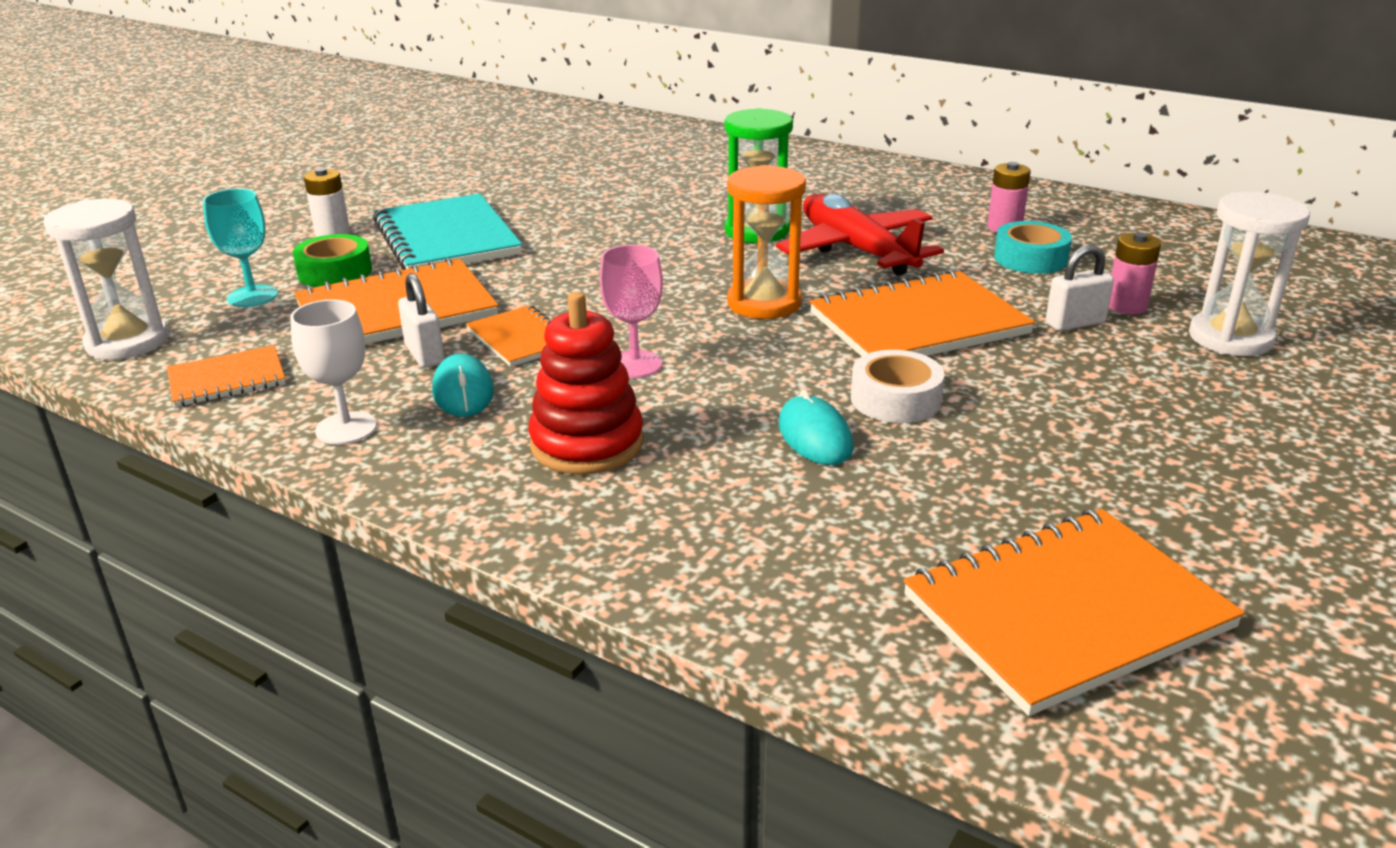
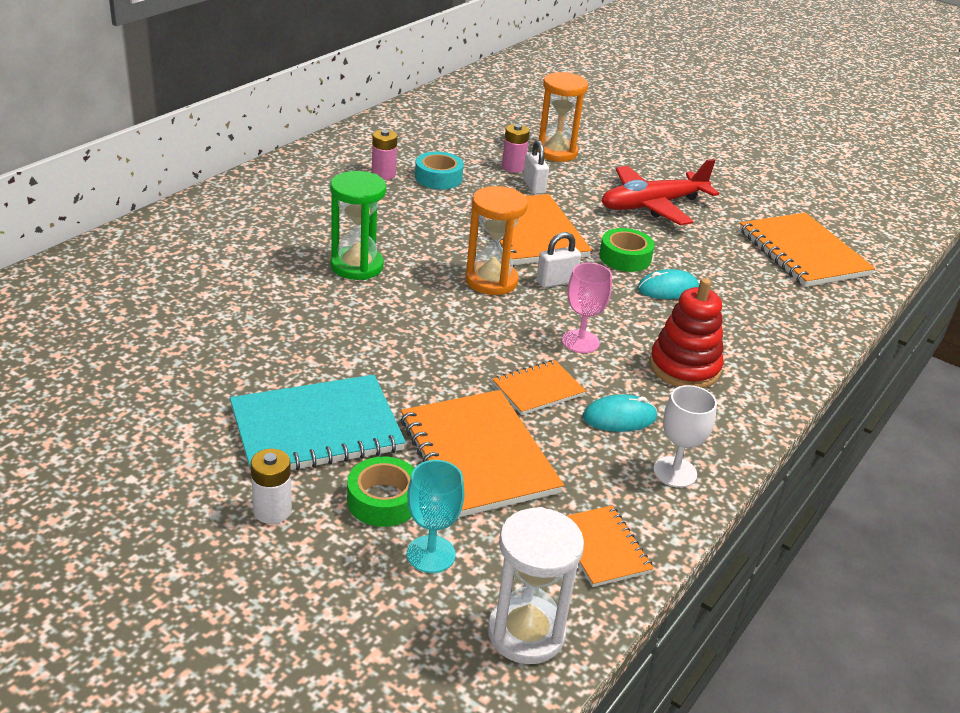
camera: 90 degrees left, 5 degrees up
white padlock [398,273,445,368] -> white padlock moved to [536,232,581,288]
red plane [776,193,944,276] -> red plane moved to [602,159,719,225]
white tape [851,350,945,423] -> green tape [599,228,655,272]
white hourglass [1189,192,1310,356] -> orange hourglass [538,72,588,162]

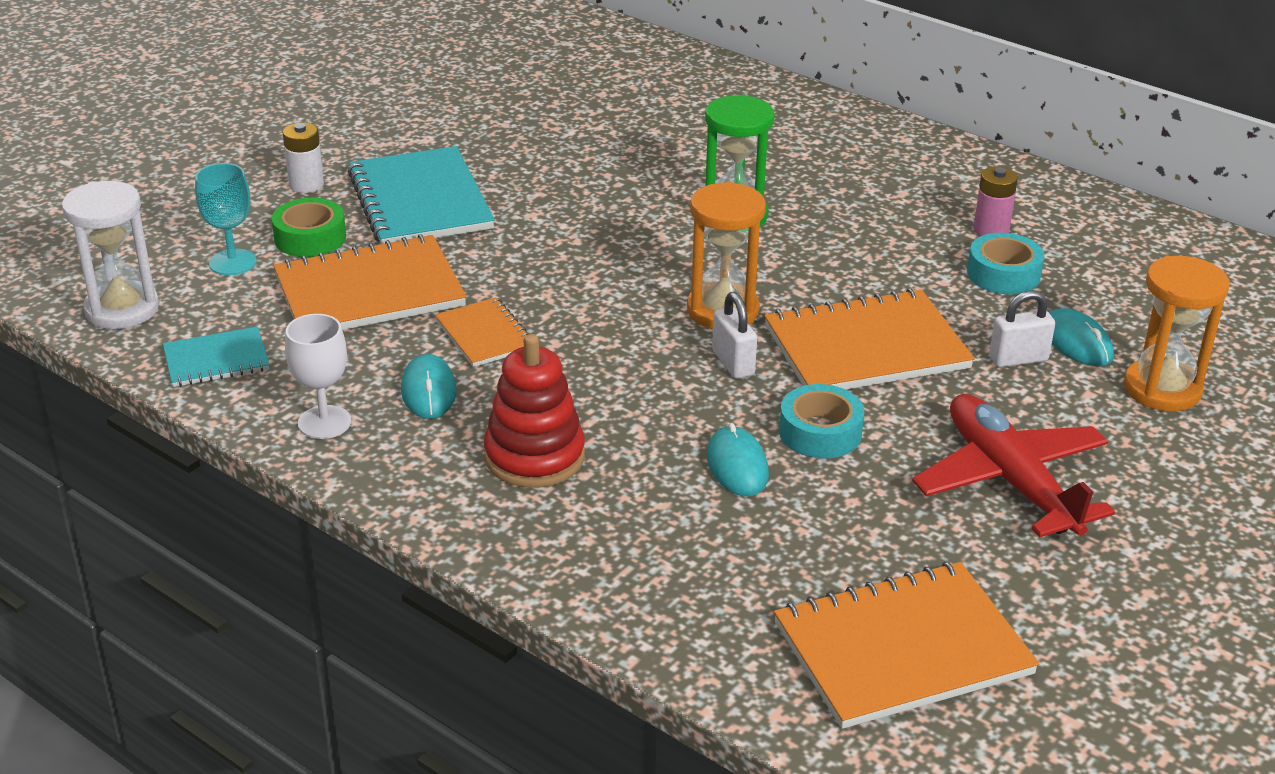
camera: 95 degrees right, 0 degrees up
pink battery [502,124,530,173] -> turquoise mouse [1050,308,1114,366]
pink goblet [562,263,612,353] -> none
orange notebook [567,505,654,587] -> turquoise notebook [163,326,270,387]
green tape [599,228,655,272] -> turquoise tape [779,384,864,459]

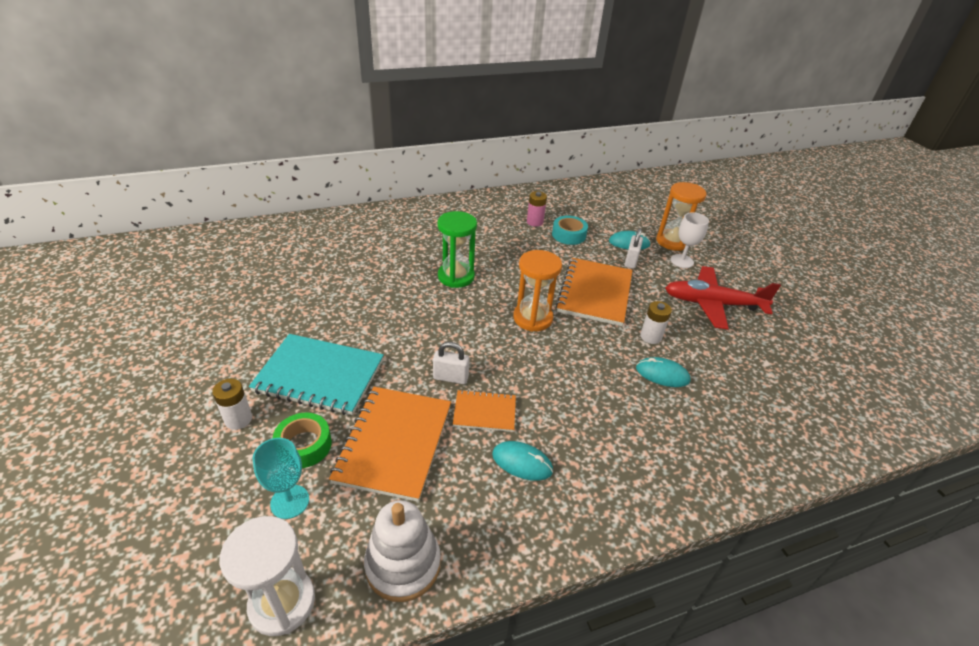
camera: 60 degrees left, 5 degrees up
turquoise notebook [163,326,270,387] -> white stacking toy [364,500,441,602]
white goblet [285,314,351,439] -> white goblet moved to [671,212,709,268]
red stacking toy [484,334,585,488] -> none
white padlock [712,292,757,379] -> white padlock moved to [433,342,469,384]
orange notebook [774,562,1039,729] -> none
turquoise tape [779,384,864,459] -> white battery [640,301,672,344]

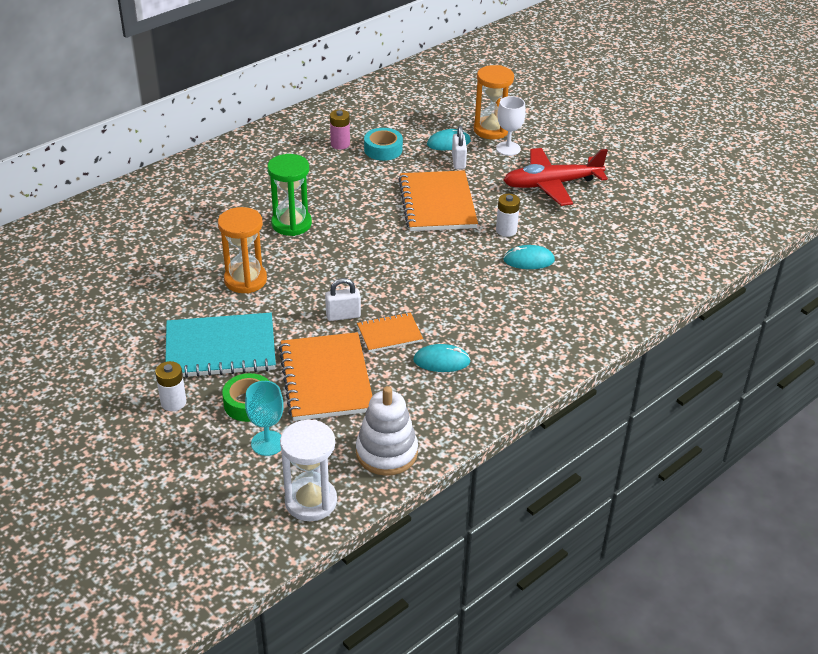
camera: 20 degrees left, 0 degrees up
orange hourglass [513,250,562,332] -> orange hourglass moved to [218,207,267,294]

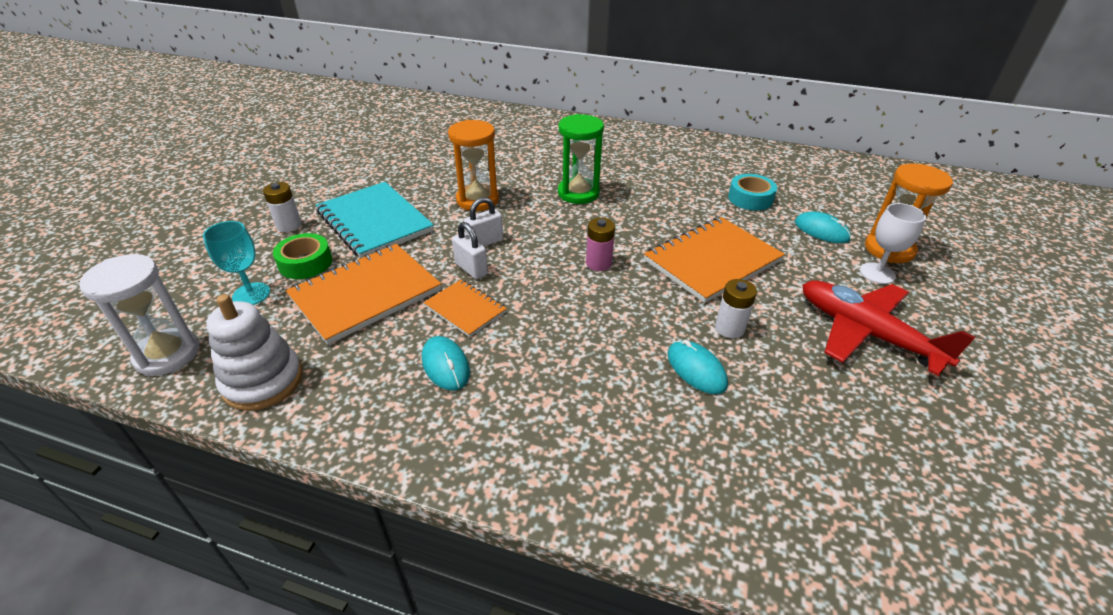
camera: 60 degrees right, 0 degrees up
pink battery [330,110,350,150] -> pink battery moved to [586,218,615,271]
white padlock [452,126,467,169] -> white padlock moved to [464,197,503,246]

